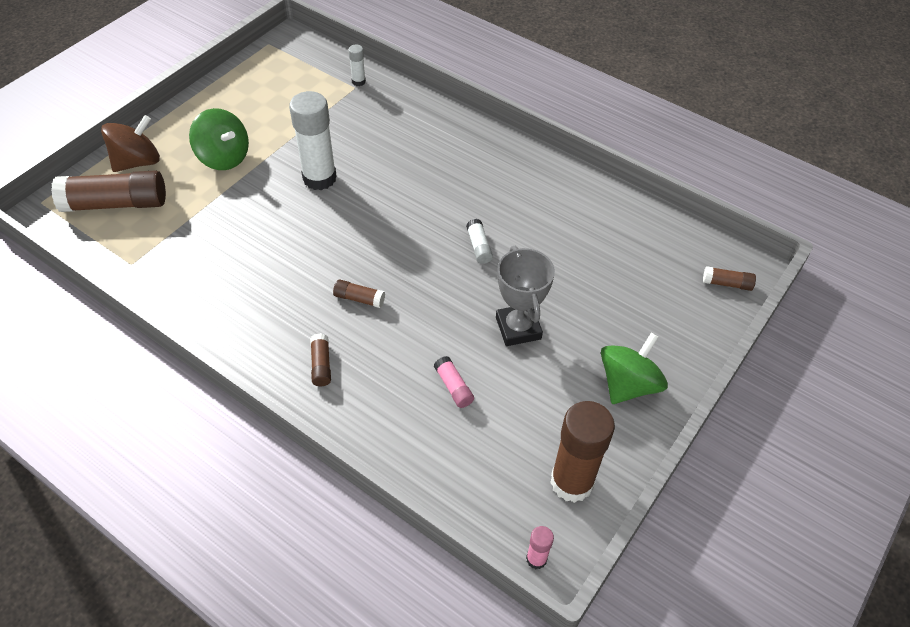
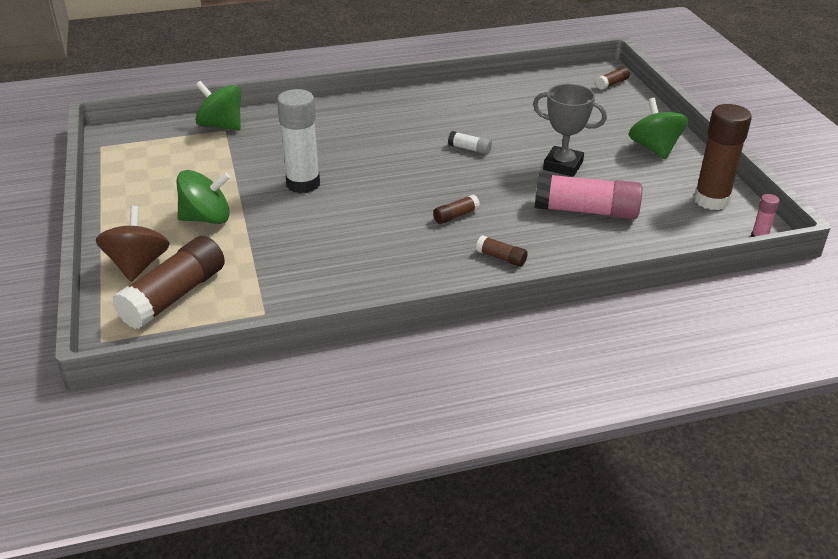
camera: 50 degrees left, 15 degrees down
white glue stick [348,45,366,86] -> green spinning top [195,81,241,131]
pink glue stick [434,356,474,408] -> pink glue stick [535,173,642,219], size x2.19

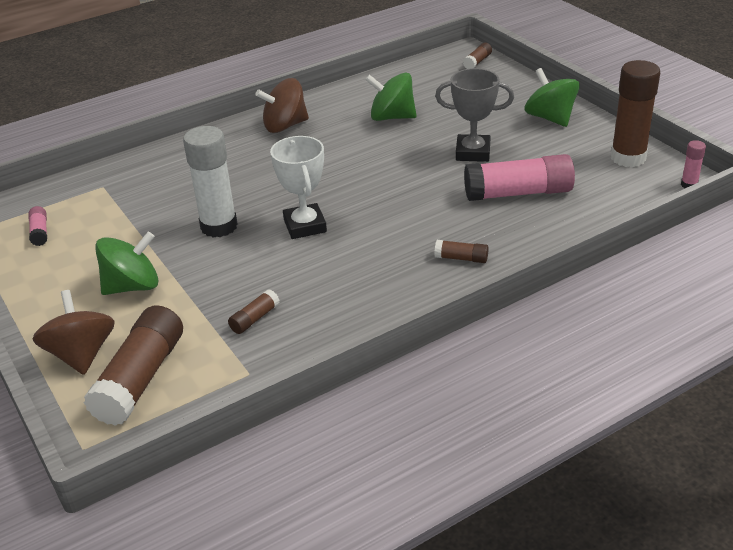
camera: 15 degrees left, 0 degrees up
green spinning top [195,81,241,131] -> green spinning top moved to [365,72,417,121]
brown glue stick [433,195,480,224] -> brown glue stick moved to [228,289,280,334]
white glue stick [448,131,492,155] -> none
none -> pink glue stick [28,206,47,246]
none -> brown spinning top [255,78,309,133]
none -> white trophy [270,136,327,239]

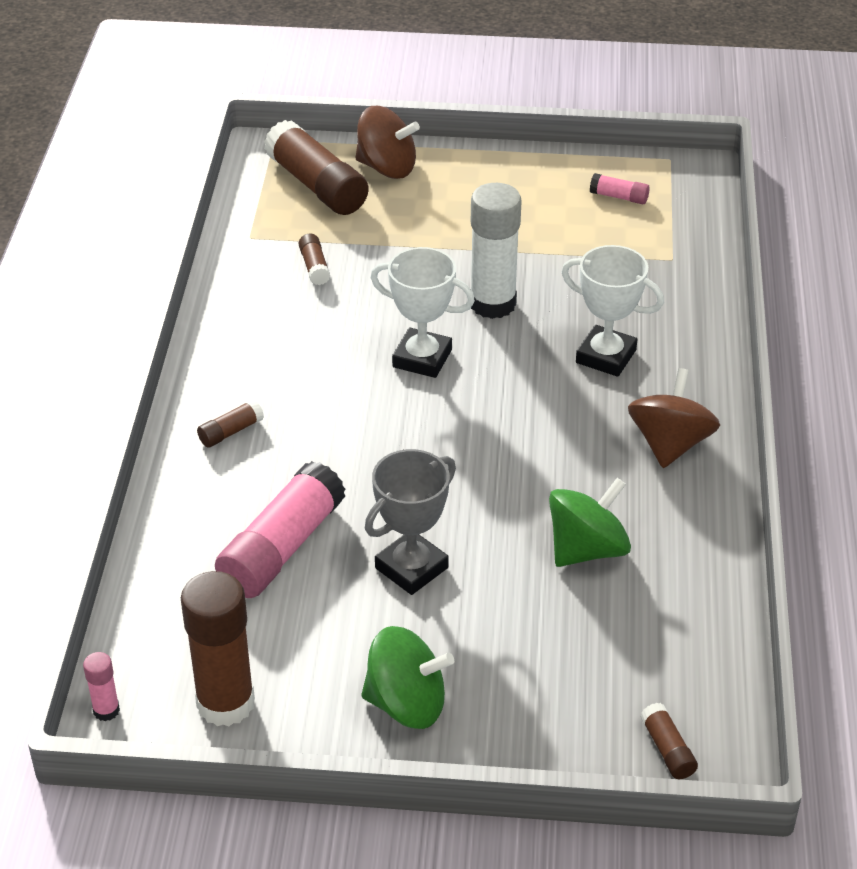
camera: 125 degrees right, 5 degrees up
green spinning top [95,231,159,295] -> none
none -> white trophy [561,245,664,377]

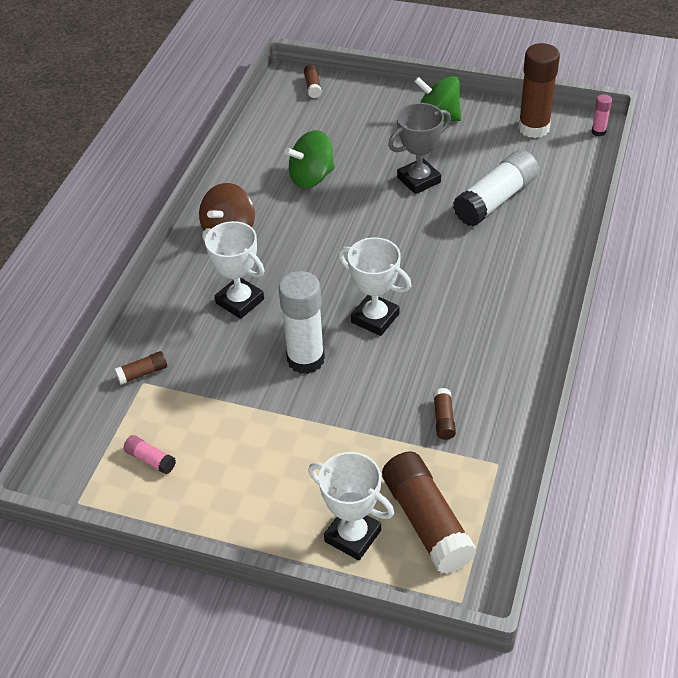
camera: 165 degrees left, 5 degrees up
brown glue stick [197,399,264,448] -> brown glue stick moved to [115,351,167,385]
pink glue stick [215,461,346,598] -> white glue stick [453,150,539,227]
brown spinning top [355,106,420,179] -> white trophy [308,452,394,560]

